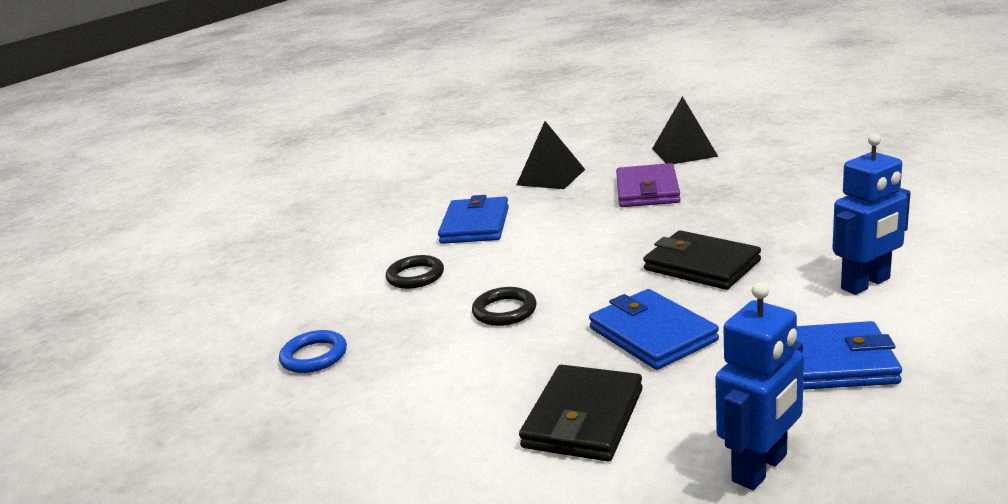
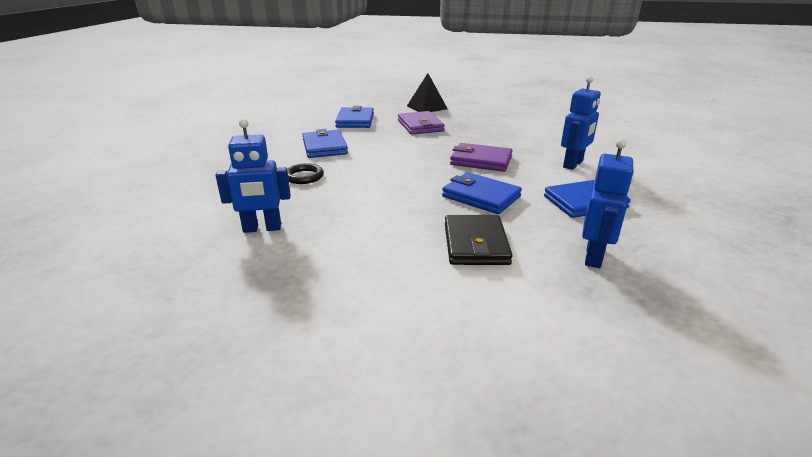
camera: 25 degrees left, 5 degrees up
blue ring [279,330,347,373] -> blue robot [215,119,291,233]
black ring [472,287,537,326] -> none
black pyramid [516,121,585,189] -> blue wallet [335,106,374,128]
black wallet [643,230,761,290] -> purple wallet [450,143,512,172]

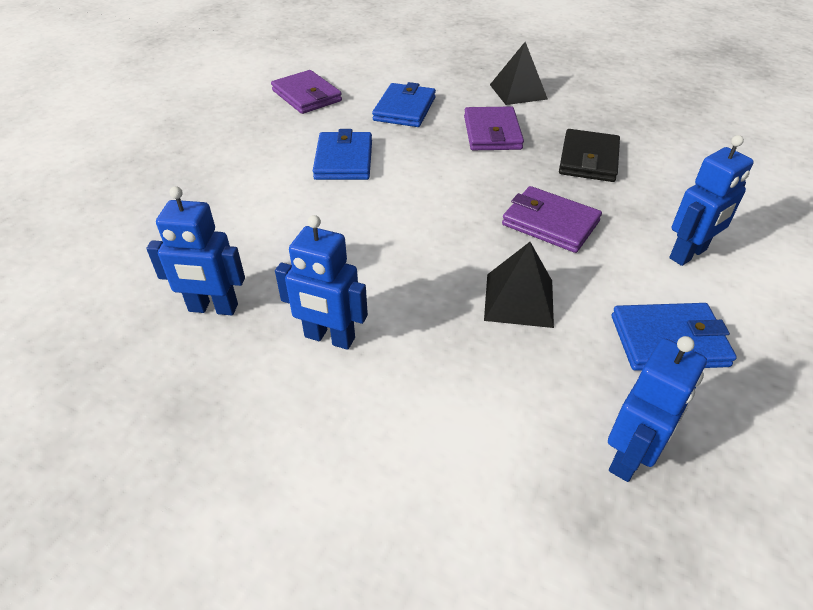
camera: 15 degrees right, 15 degrees up
black ring [287,163,324,184] -> none
blue wallet [442,172,522,214] -> black pyramid [484,242,554,328]
black wallet [445,215,513,265] -> black wallet moved to [559,129,620,182]
none -> purple wallet [271,70,342,114]
none -> blue robot [275,215,368,350]

